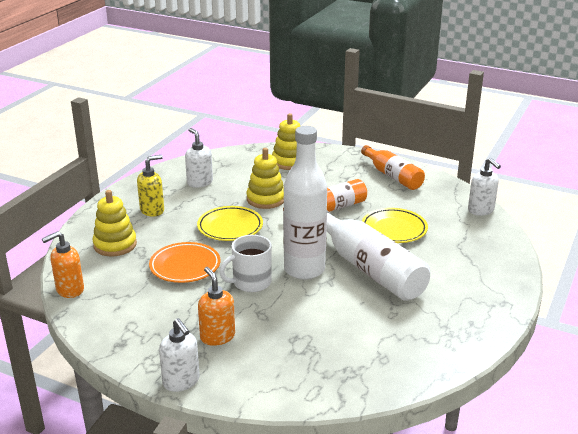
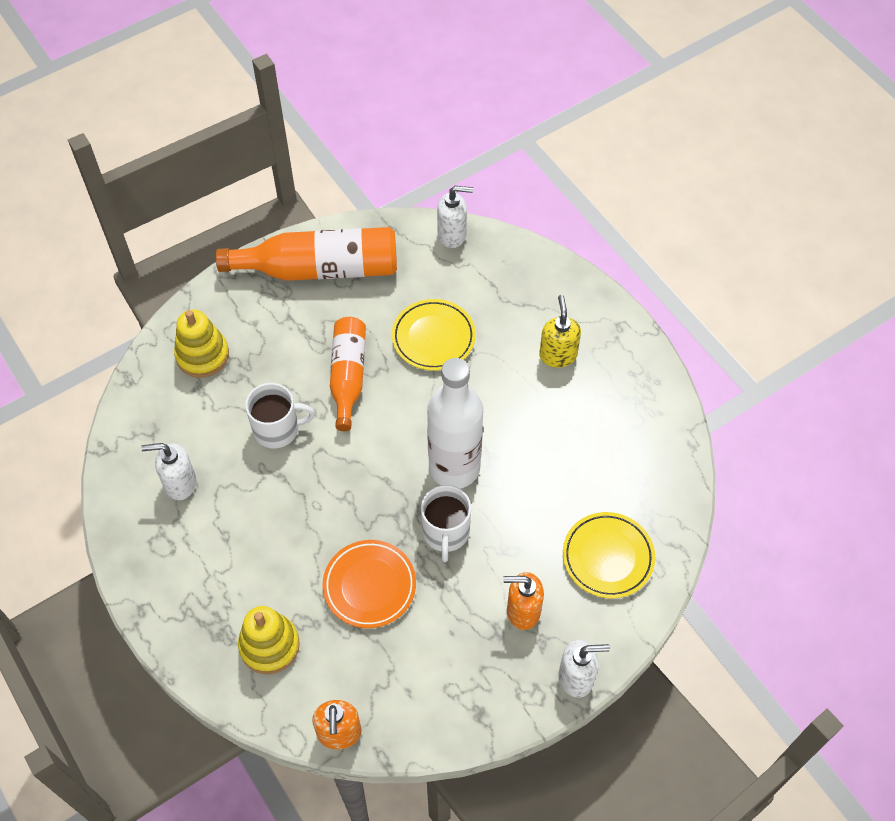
camera: 60 degrees left, 30 degrees up
yellow soap dispenser [137,155,164,217] -> yellow soap dispenser moved to [539,295,581,368]
yellow plate [197,206,263,241] -> yellow plate moved to [563,512,655,599]
yellow stacking toy [246,148,284,209] -> white mug [245,383,315,448]
white bottle [327,211,430,301] -> none
orange bottle [361,145,425,190] -> orange bottle [216,227,397,281], size x1.55

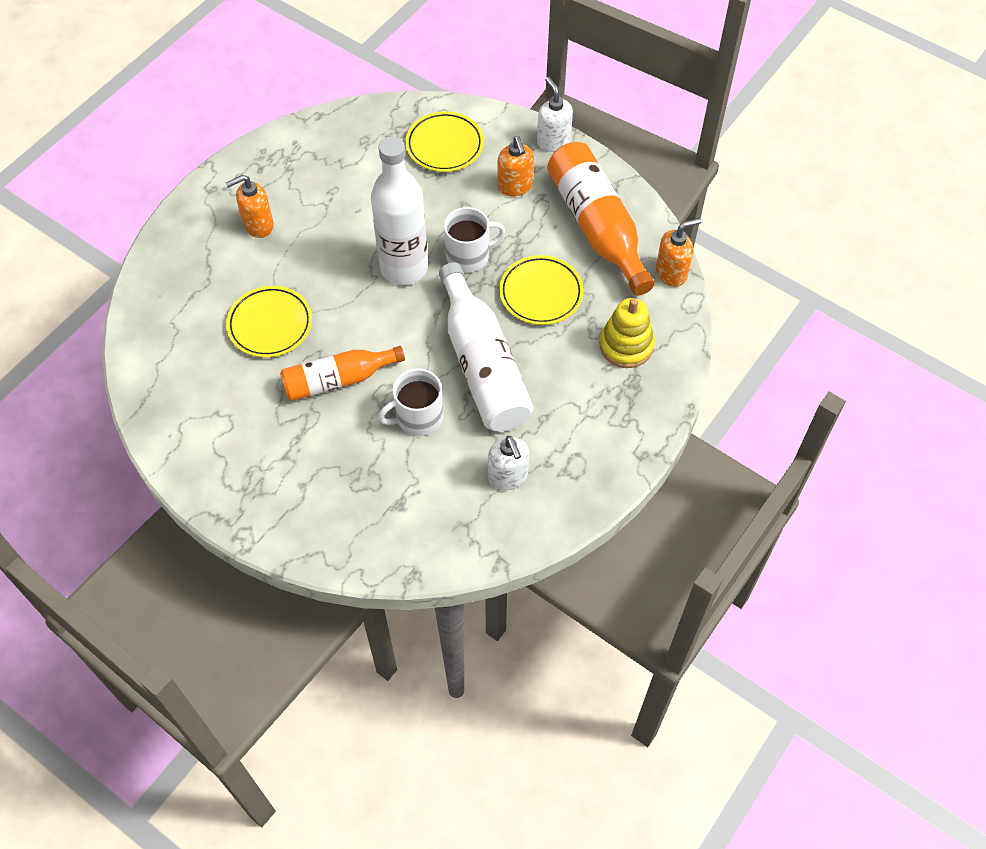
camera: 110 degrees left, 0 degrees up
yellow stacking toy [174,310,229,378] -> none
orange bottle [216,227,397,281] -> orange bottle moved to [547,142,655,296]
white mug [245,383,315,448] -> white mug turned 90 degrees counterclockwise [378,368,443,436]
orange plate [323,540,416,628] -> yellow plate [499,255,584,325]
white soap dispenser [437,186,473,248] -> none
yellow soap dispenser [539,295,581,368] -> orange soap dispenser [226,175,274,238]
none -> white bottle [439,262,534,432]

